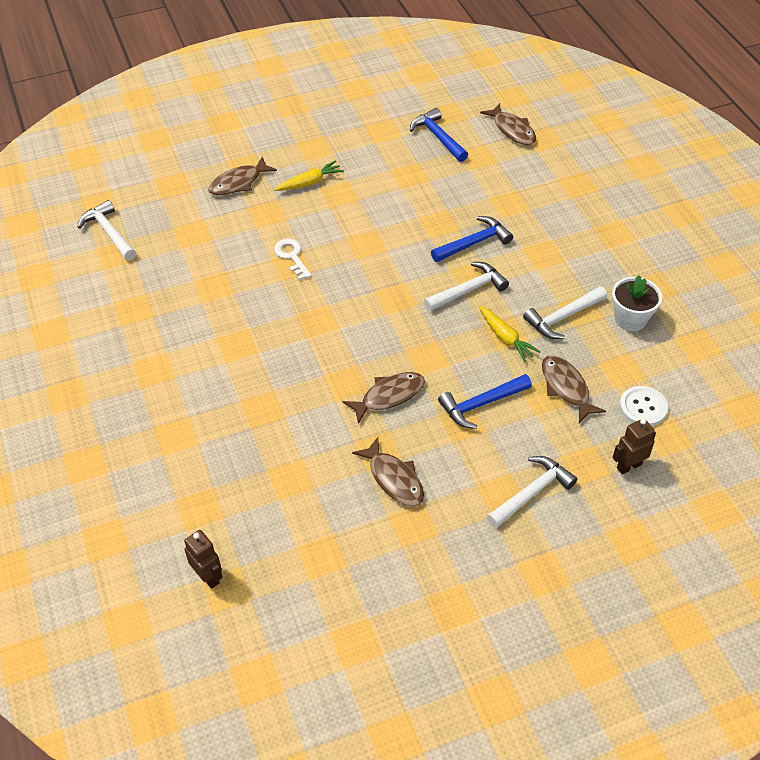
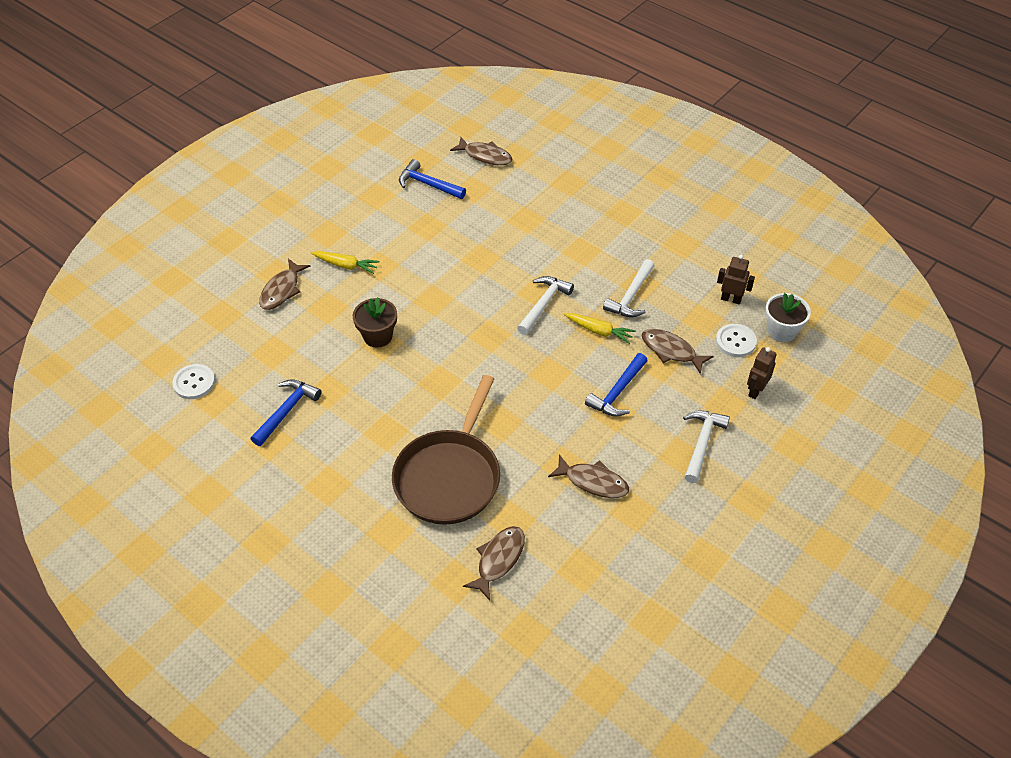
camera: 30 degrees left, 0 degrees up
white hammer [78,200,136,261] -> white button [172,364,215,399]
brown robot [184,530,222,589] -> brown robot moved to [717,255,755,305]
yellow carrot [274,160,344,191] -> yellow carrot turned 75 degrees clockwise [311,251,380,274]
white key [274,239,312,281] -> brown flower pot [353,297,397,348]
brown fish [343,372,425,424] -> brown fish moved to [463,526,525,600]
blue hammer [431,216,513,262] -> blue hammer moved to [251,379,322,446]
white flower pot [612,275,662,331] -> white flower pot moved to [765,293,811,342]
none -> brown pan [392,375,500,525]

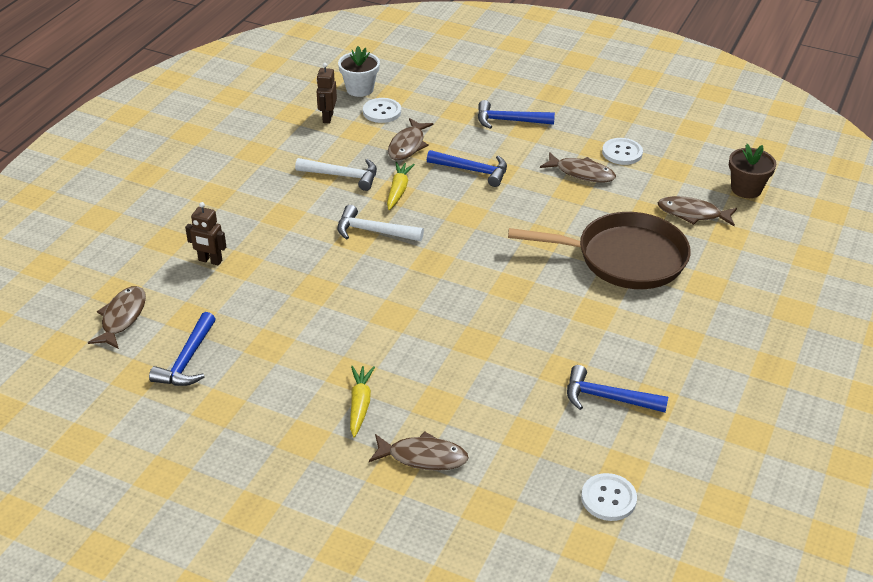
camera: 105 degrees left, 10 degrees down
brown flower pot [353,297,397,348] -> brown flower pot moved to [729,144,776,198]
brown fish [548,454,629,498] -> brown fish turned 105 degrees clockwise [540,152,616,182]
white hammer [683,410,730,483] -> blue hammer [478,100,555,129]
brown robot [747,347,777,399] -> brown robot moved to [185,202,226,265]
none -> white button [602,138,643,165]

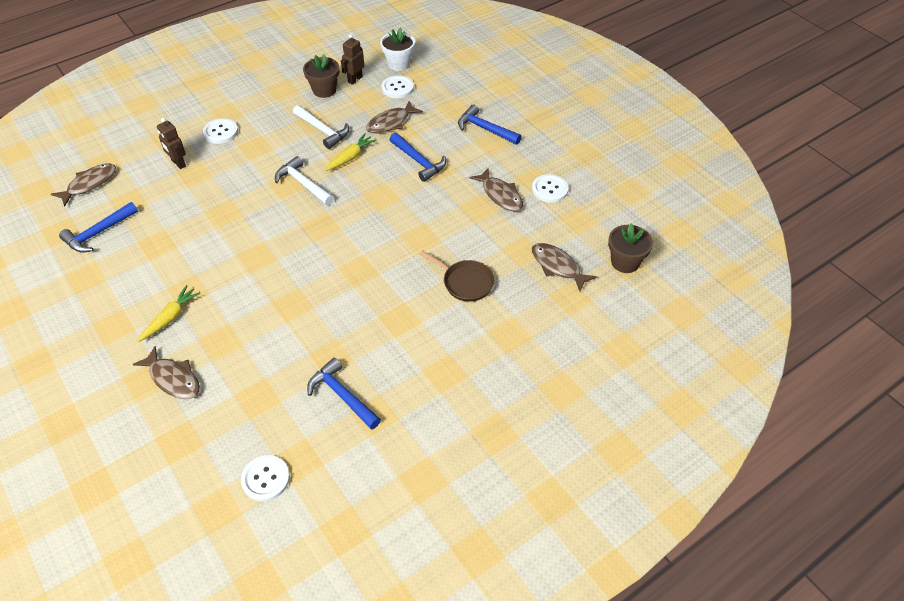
camera: 30 degrees right, 10 degrees up
brown pan [508,212,691,289] -> brown pan [420,251,495,302], size x0.52
none -> white button [203,118,238,144]
none -> brown flower pot [303,54,340,98]

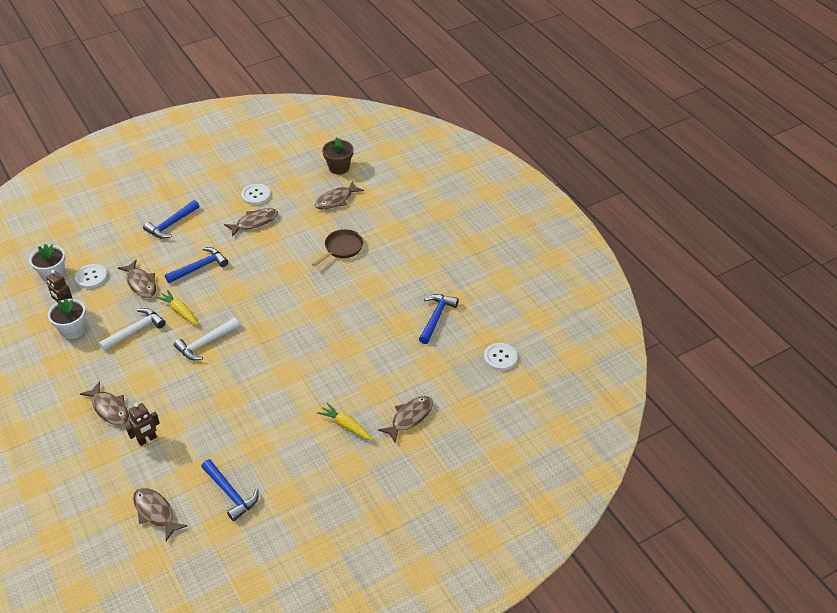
camera: 85 degrees left, 5 degrees down
white button [203,118,238,144] -> brown fish [80,381,129,425]
brown flower pot [303,54,340,98] -> white flower pot [48,298,86,339]
blue hammer [307,358,381,430] -> blue hammer turned 150 degrees clockwise [419,294,459,344]

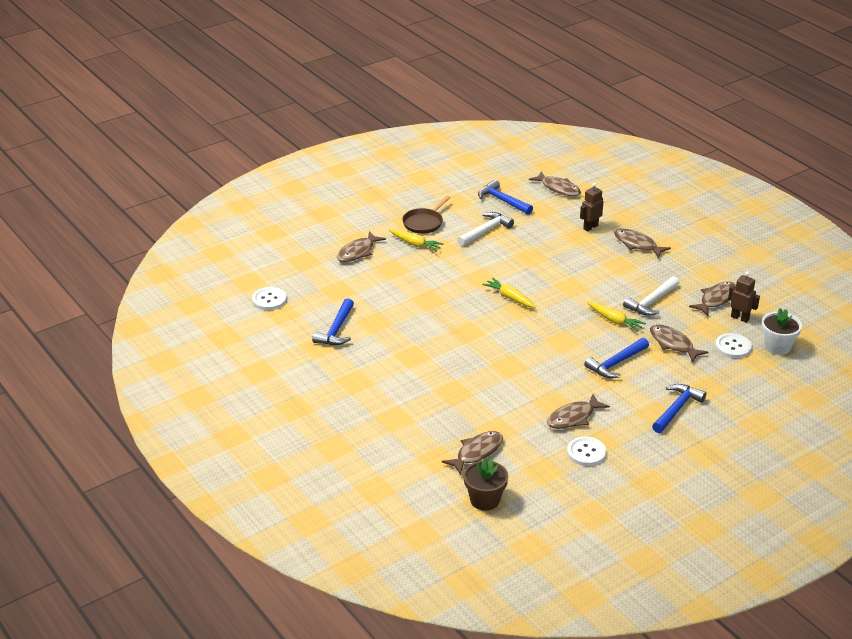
camera: 175 degrees right, 10 degrees down
white flower pot [48,298,86,339] -> brown fish [689,282,736,316]
white hammer [174,318,240,360] -> white hammer moved to [457,212,514,246]
brown pan [312,229,363,267] -> brown pan moved to [402,196,451,234]
none -> yellow carrot [482,278,536,308]

